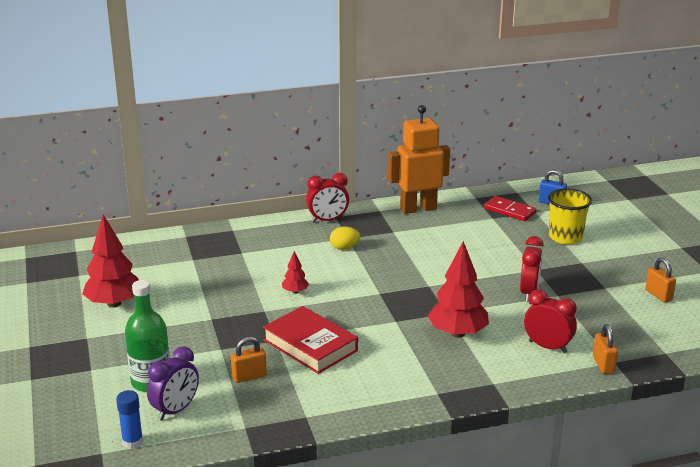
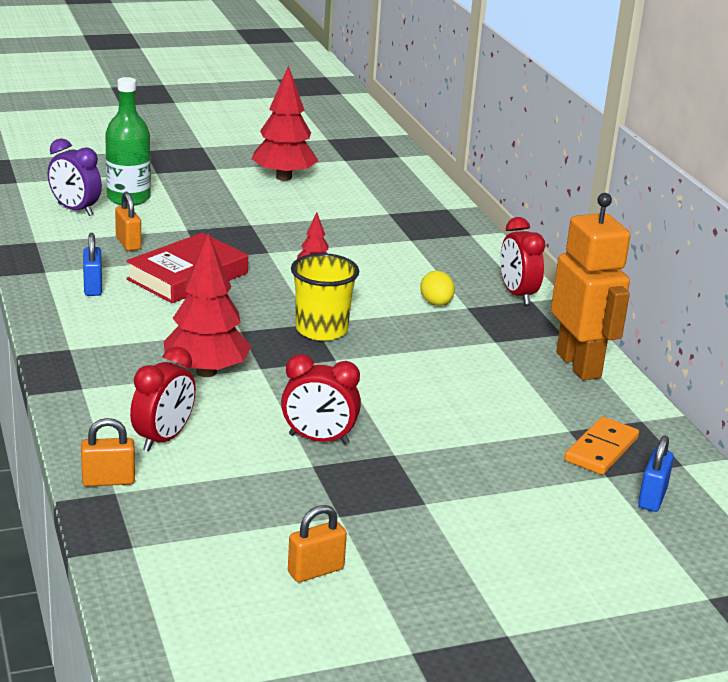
camera: 85 degrees right, 0 degrees up
blue glue stick [116,390,143,449] -> none
red domino [484,196,536,221] -> orange domino [564,417,639,475]
yellow cup [548,188,592,244] -> yellow cup moved to [291,253,359,341]
none -> blue padlock [83,233,102,296]

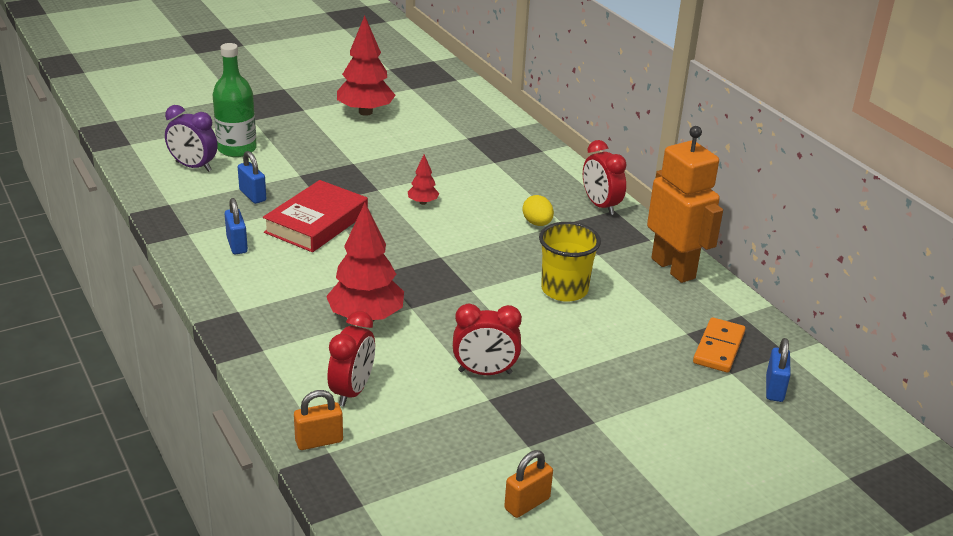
camera: 10 degrees left, 5 degrees up
orange padlock [115,192,141,251] -> blue padlock [238,151,266,204]
yellow cup [291,253,359,341] -> yellow cup moved to [539,222,601,302]

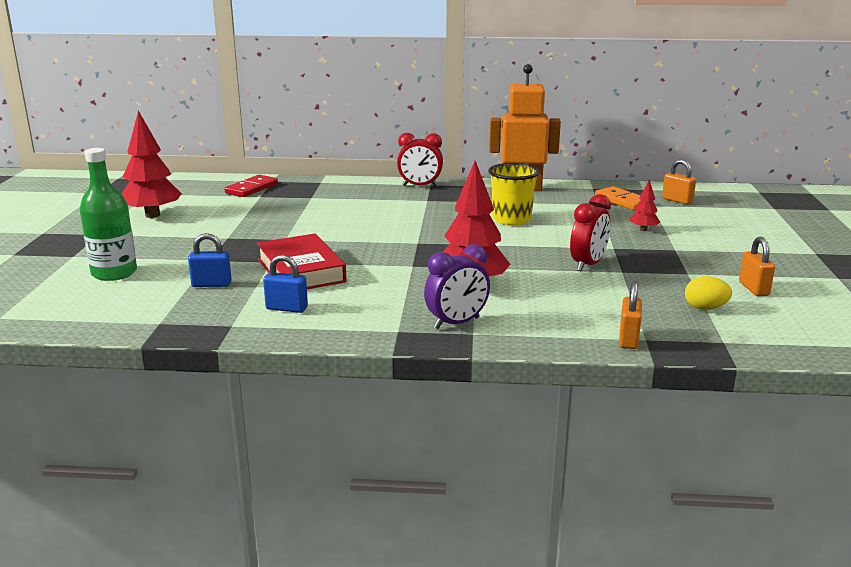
camera: 55 degrees left, 10 degrees down
purple clock [165,105,217,172] -> purple clock moved to [424,244,490,329]
red clock [328,311,375,407] -> none
red tree [408,155,439,205] -> red tree moved to [630,180,660,231]
yellow egg [523,195,554,226] -> yellow egg moved to [685,276,732,310]
blue padlock [766,338,791,402] -> orange padlock [662,159,696,205]
none -> red domino [225,175,278,197]

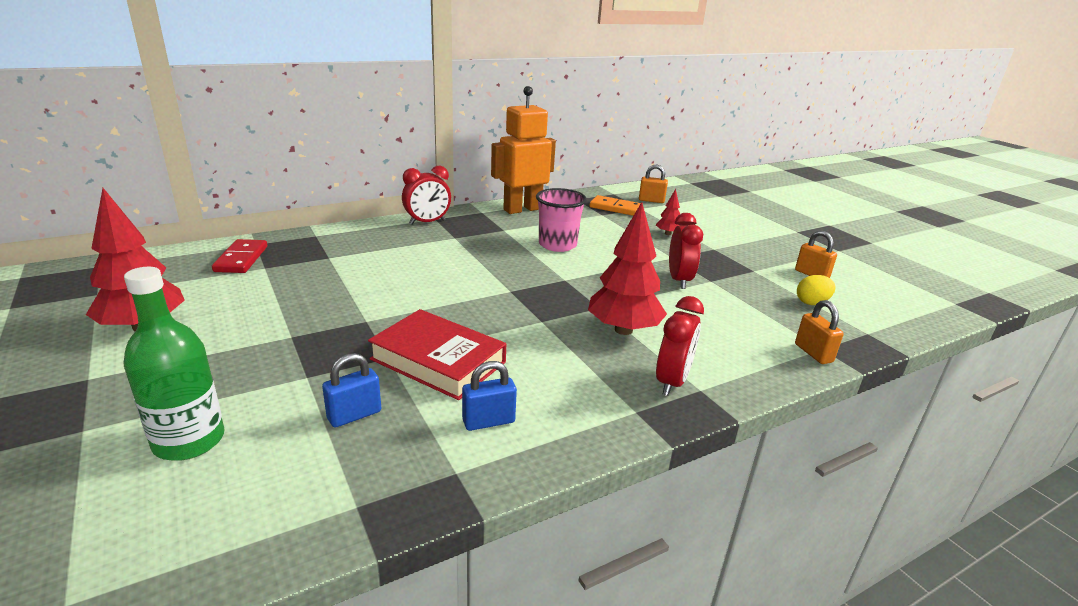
camera: 35 degrees left, 5 degrees up
purple clock [424,244,490,329] -> red clock [656,296,704,396]
yellow cup [488,163,540,225] -> pink cup [536,188,587,252]

